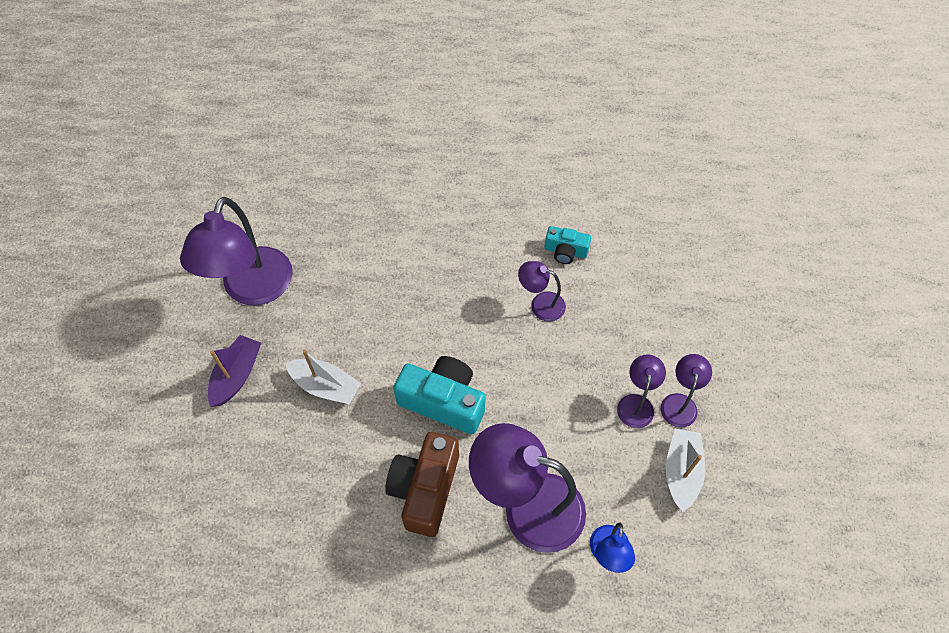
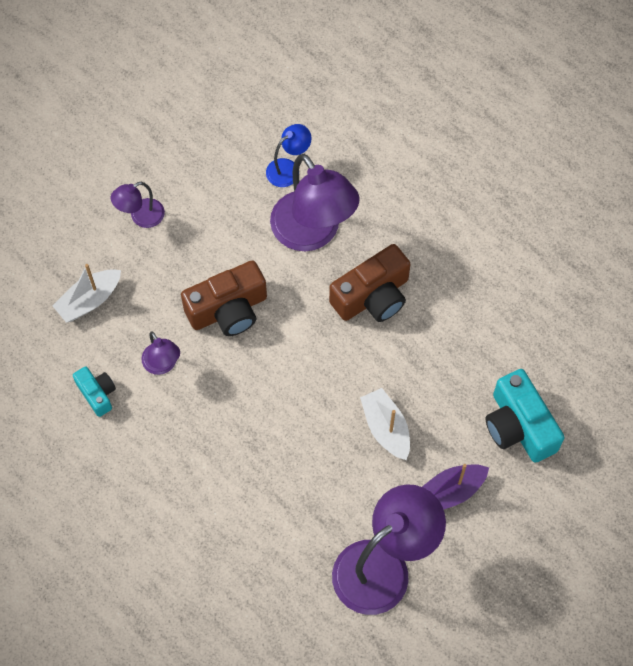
camera: 140 degrees left, 5 degrees up
turquoise camera [393,356,486,434] -> turquoise camera moved to [486,369,565,463]
purple lamp [617,354,666,428] -> none
white boat [666,429,705,512] -> white boat moved to [53,264,121,323]
none -> brown camera [181,260,267,336]

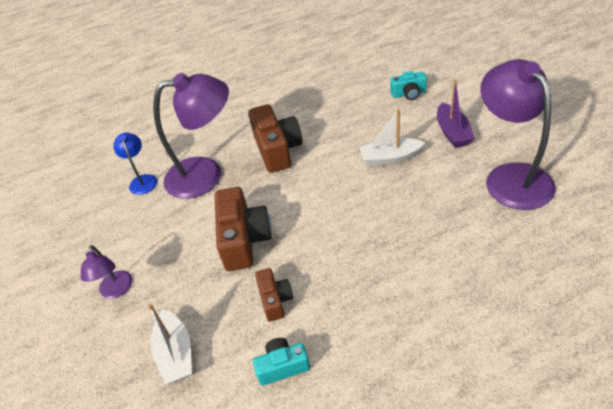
camera: 65 degrees left, 20 degrees down
purple lamp [141,331,180,375] -> brown camera [255,268,293,322]
turquoise camera [486,369,565,463] -> turquoise camera [391,71,427,100], size x0.56

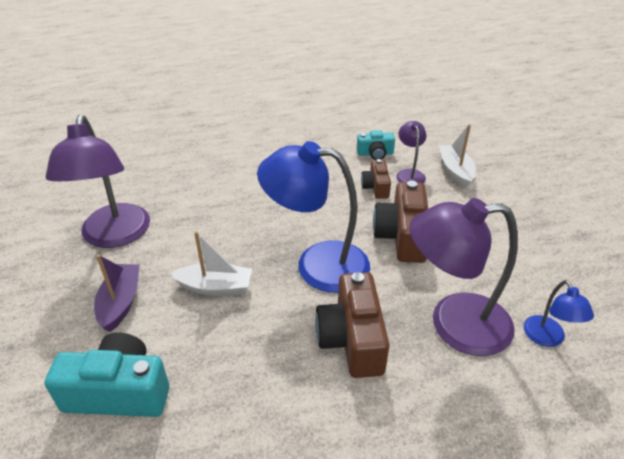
camera: 175 degrees left, 5 degrees down
purple lamp [81,245,133,299] -> purple lamp moved to [396,121,426,183]
turquoise camera [391,71,427,100] -> turquoise camera [44,332,170,417], size x1.79
none -> blue lamp [257,141,370,293]

